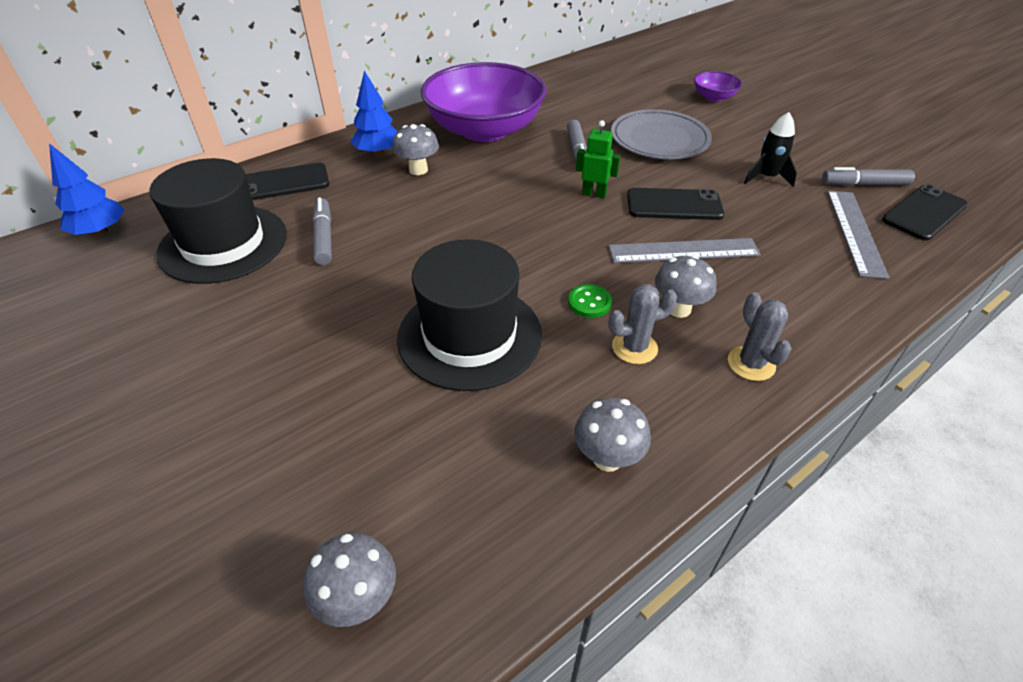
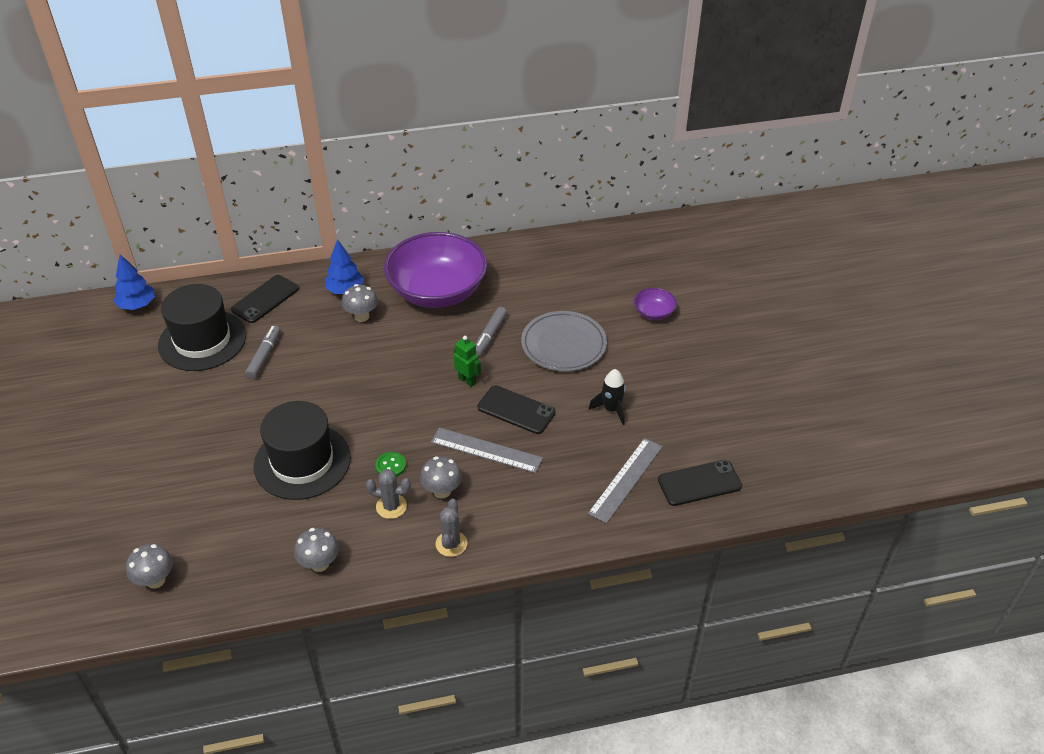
camera: 25 degrees right, 0 degrees up
black phone [245,163,329,200] -> black phone turned 60 degrees counterclockwise [231,275,299,323]
grey marker [822,167,915,186] -> none

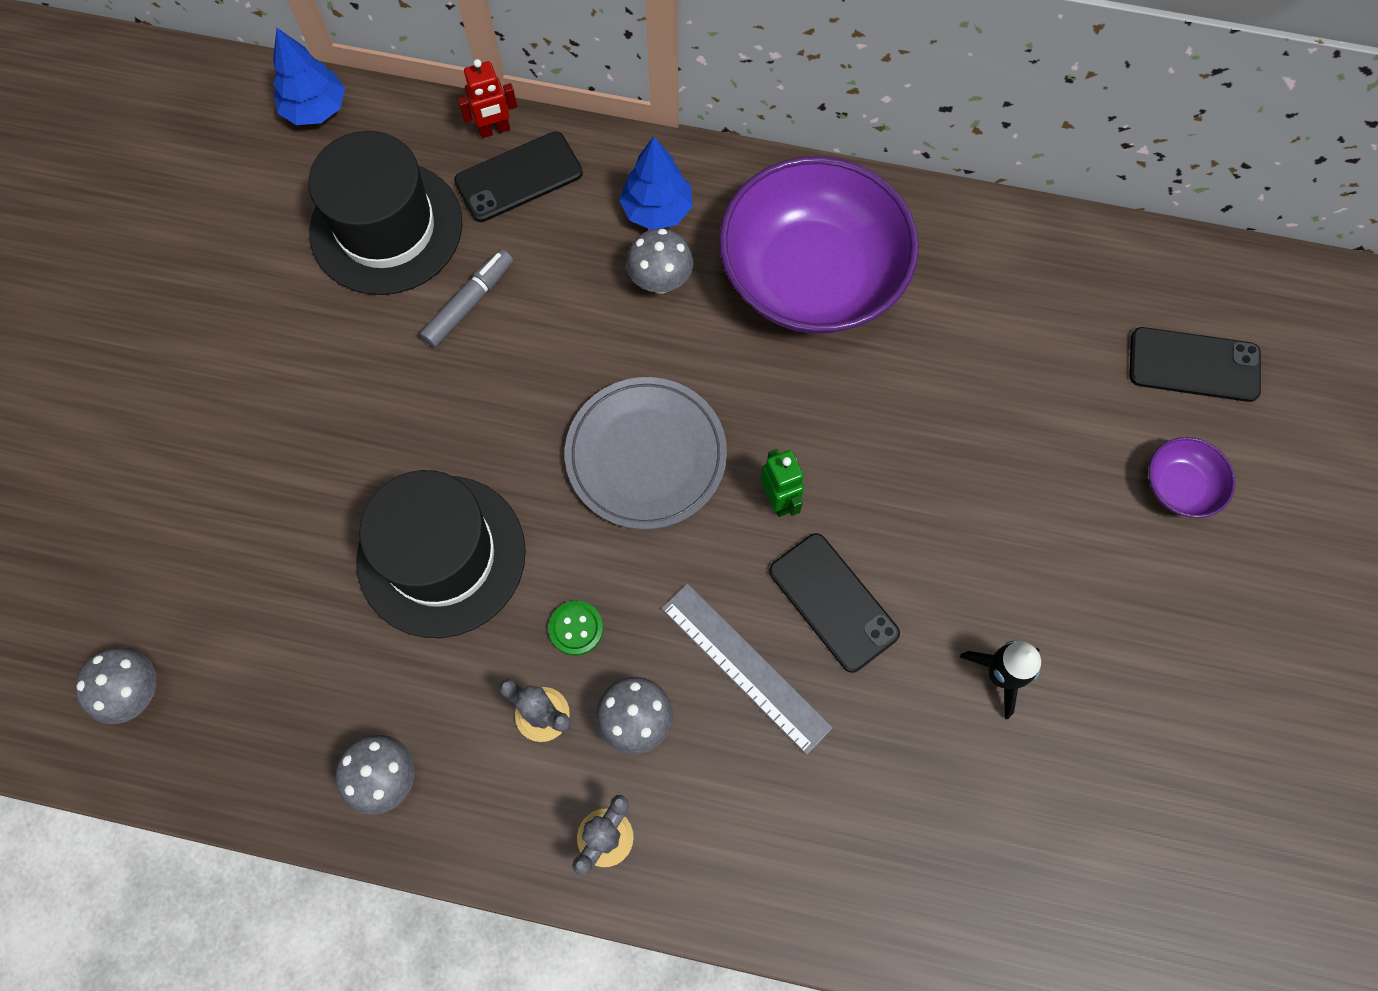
camera: 25 degrees right, 25 degrees up
grey marker [476,307,507,357] -> none
grey plate [521,311,607,372] -> grey plate moved to [565,377,727,530]
grey ruler [588,438,662,524] -> none
black phone [658,460,742,506] -> black phone moved to [1129,327,1261,402]
none -> red robot [458,59,517,138]

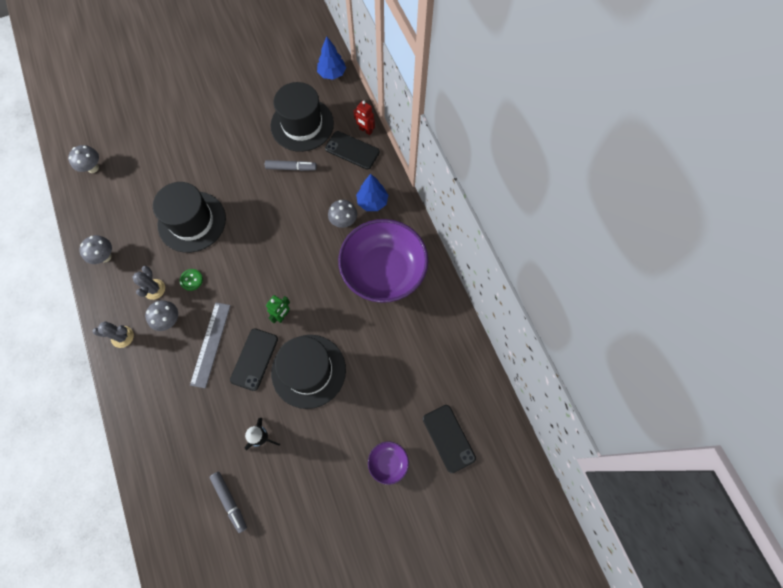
camera: 55 degrees right, 0 degrees up
grey plate [565,377,727,530] -> none
none -> grey marker [209,472,247,533]
none -> black hat [271,335,346,409]

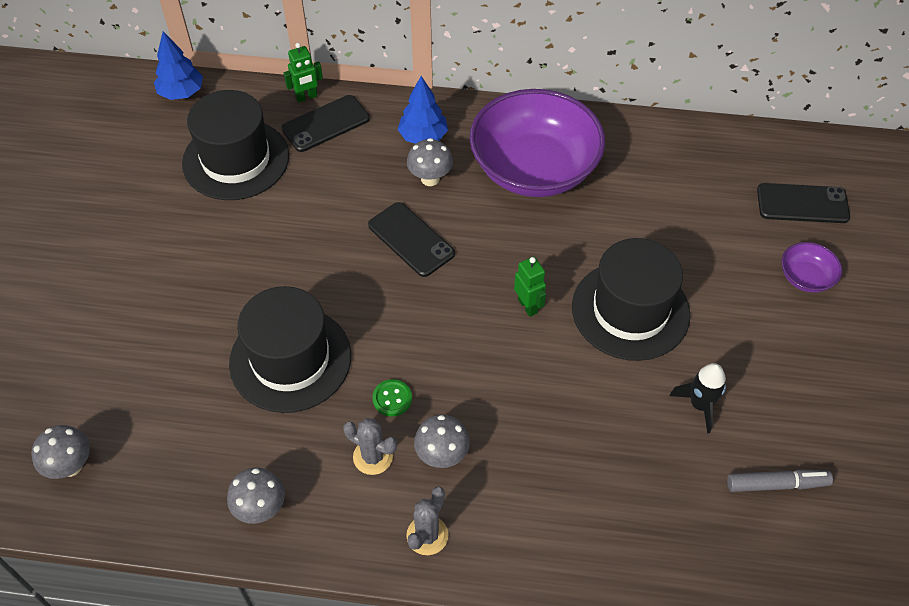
camera: 60 degrees left, 15 degrees down
grey ruler [190,302,231,388] -> none
black phone [230,328,278,391] -> black phone moved to [368,202,455,277]
grey marker [265,160,317,171] -> none
red robot [354,101,375,135] -> green robot [284,43,323,103]

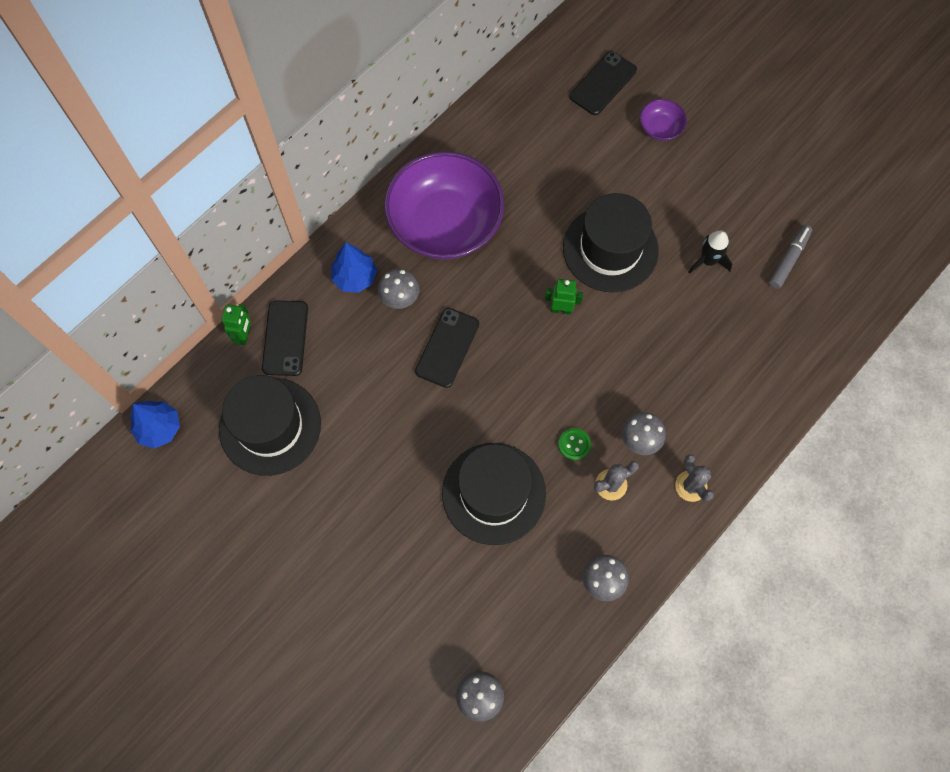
camera: 55 degrees left, 15 degrees up
black phone [368,202,455,277] -> black phone turned 60 degrees counterclockwise [415,308,479,388]

